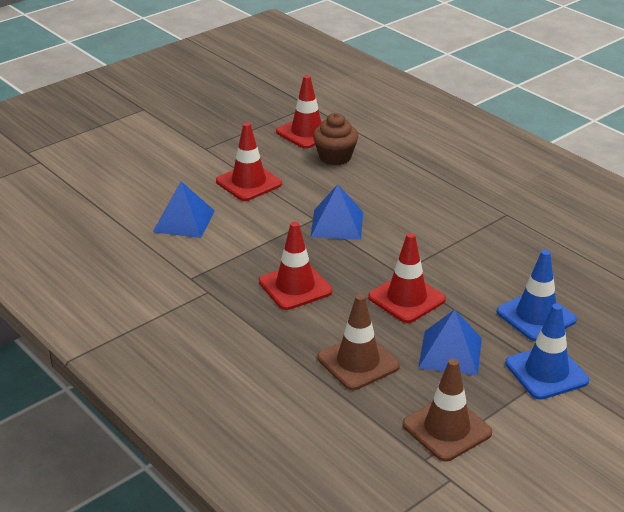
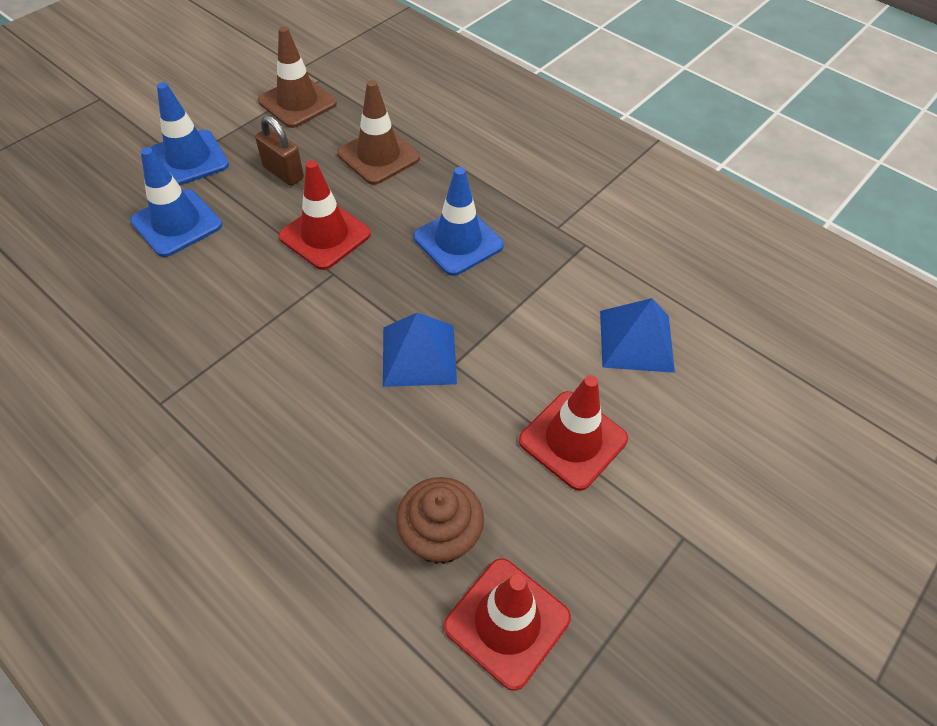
camera: 170 degrees right, 20 degrees up
red traffic cone [259,222,332,310] -> blue traffic cone [413,167,504,276]
blue pyramid [418,309,482,376] -> brown padlock [255,115,304,186]

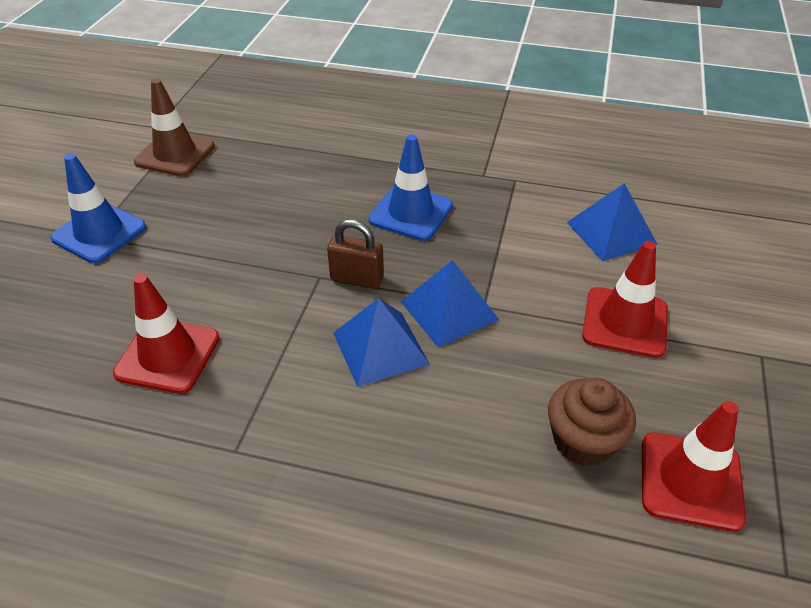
camera: 25 degrees left, 10 degrees down
blue traffic cone [130,147,222,257] -> none
brown padlock [255,115,304,186] -> brown padlock moved to [327,220,384,288]
red traffic cone [278,160,371,270] -> red traffic cone moved to [113,274,220,394]
brown traffic cone [337,80,420,185] -> none
none -> blue pyramid [333,298,430,387]

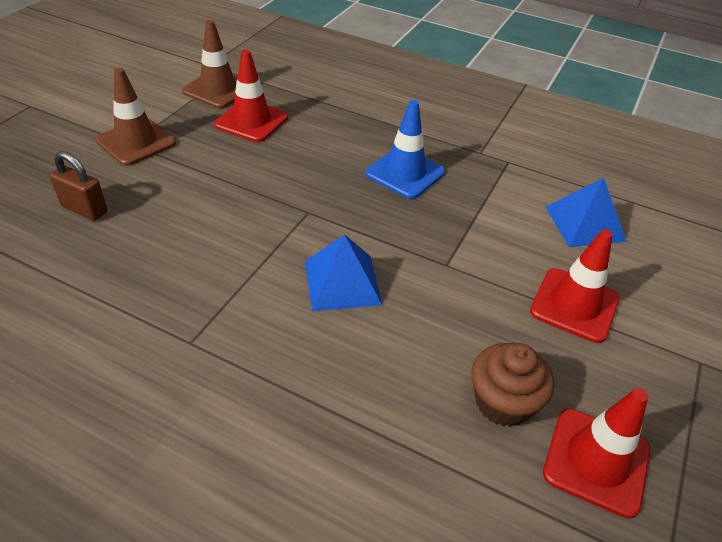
camera: 10 degrees right, 0 degrees up
blue traffic cone [51,154,146,263] -> brown traffic cone [96,68,176,166]
red traffic cone [113,274,220,394] -> red traffic cone moved to [214,50,288,142]
brown padlock [327,220,384,288] -> brown padlock moved to [50,151,107,221]
blue pyramid [401,260,499,348] -> none

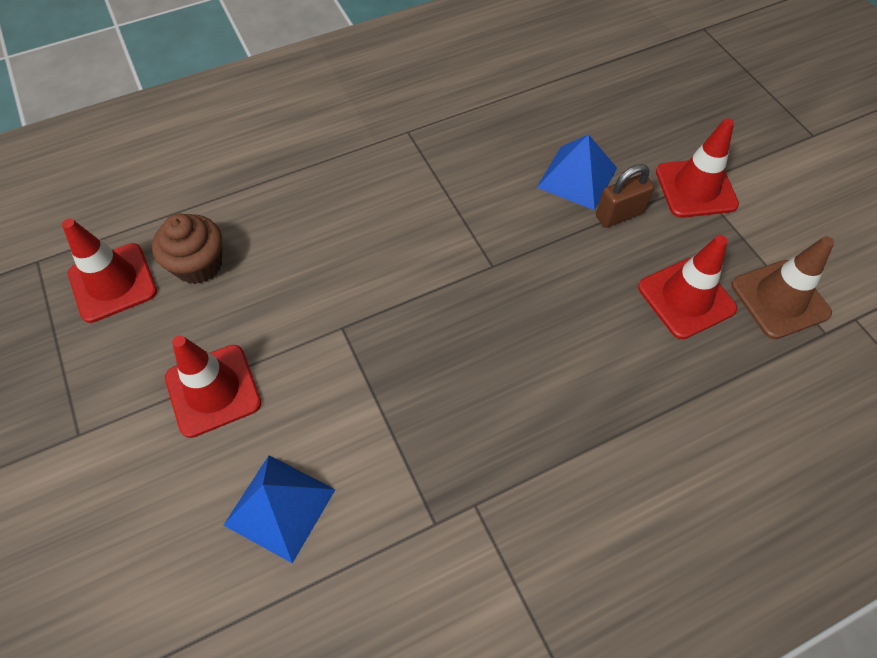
camera: 130 degrees right, 15 degrees up
brown padlock [50,151,107,221] -> brown padlock moved to [596,164,654,228]
brown traffic cone [96,68,176,166] -> red traffic cone [656,118,739,218]
blue pyramid [305,234,382,311] -> blue pyramid moved to [537,134,617,210]
blue traffic cone [366,100,445,199] -> none

